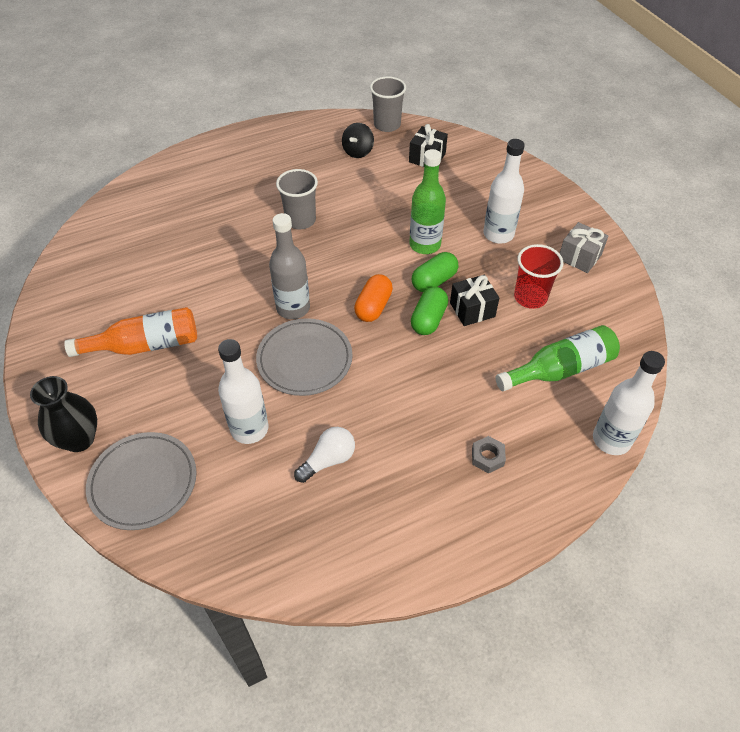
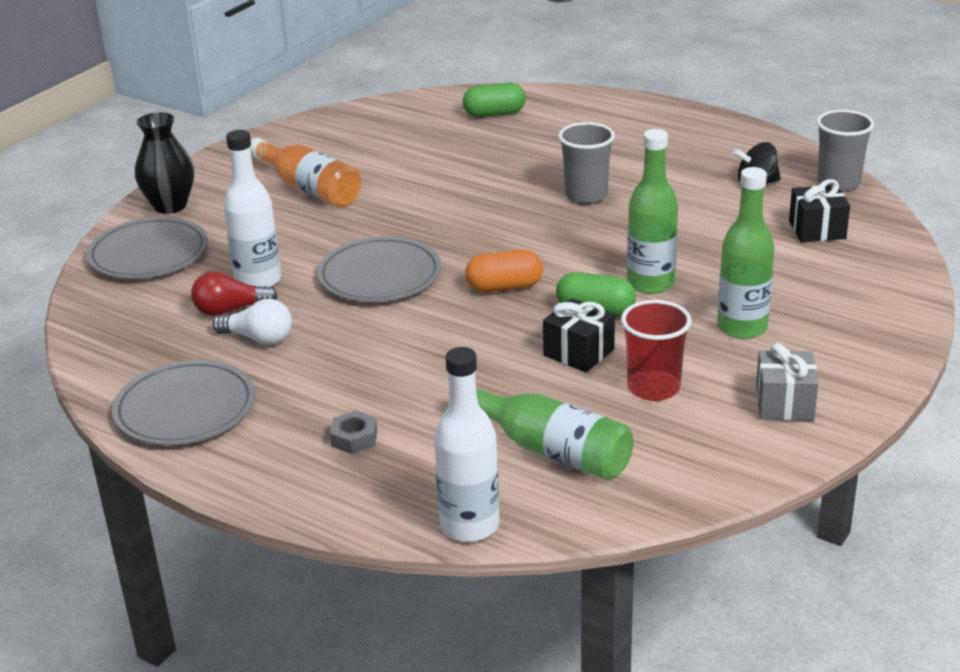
camera: 60 degrees right, 20 degrees down
grey bottle [269,213,310,319] -> none
green capsule [411,287,448,335] -> green capsule moved to [463,83,526,117]
white bottle [483,139,525,244] -> green bottle [717,167,775,339]
none -> grey plate [112,360,255,445]
none -> red light bulb [191,271,278,316]

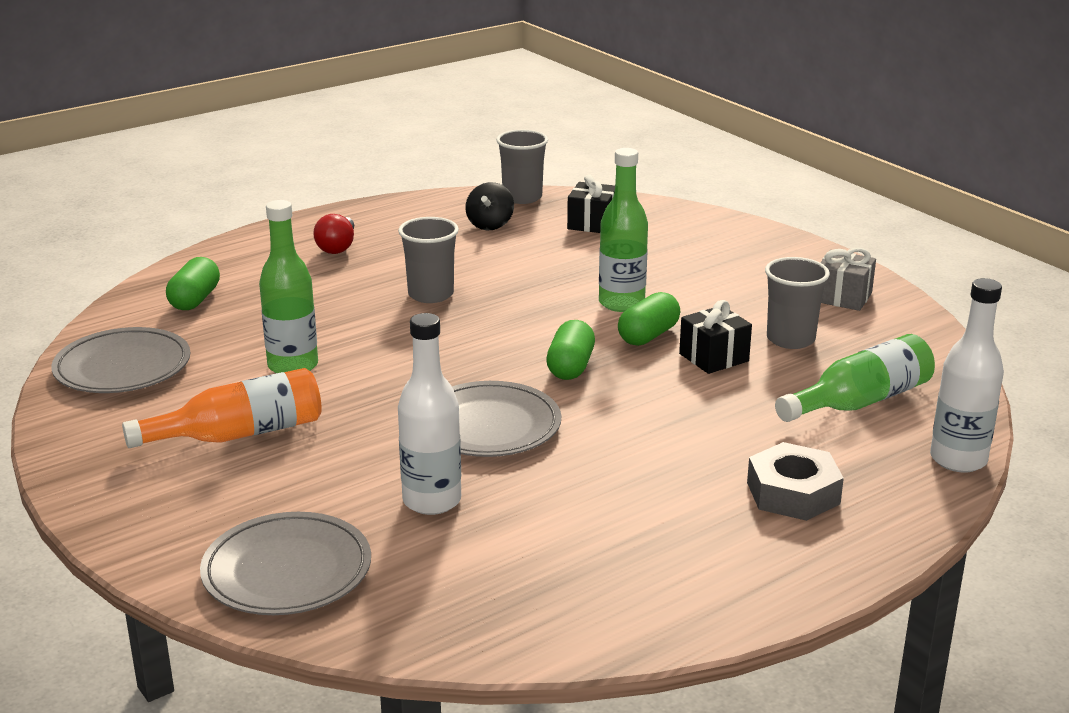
camera: 70 degrees left, 5 degrees down
grey plate [112,360,255,445] -> grey plate moved to [51,327,190,393]
black vase [135,112,194,214] -> none
red light bulb [191,271,278,316] -> red light bulb moved to [313,214,354,254]
white light bulb [212,299,292,345] -> none
grey nut [330,411,377,454] -> grey nut [747,442,844,521], size x1.78
orange capsule [465,250,543,292] -> green capsule [546,320,595,380]
red cup [621,300,692,401] -> grey cup [765,257,830,349]
green bottle [717,167,775,339] -> green bottle moved to [259,200,318,373]

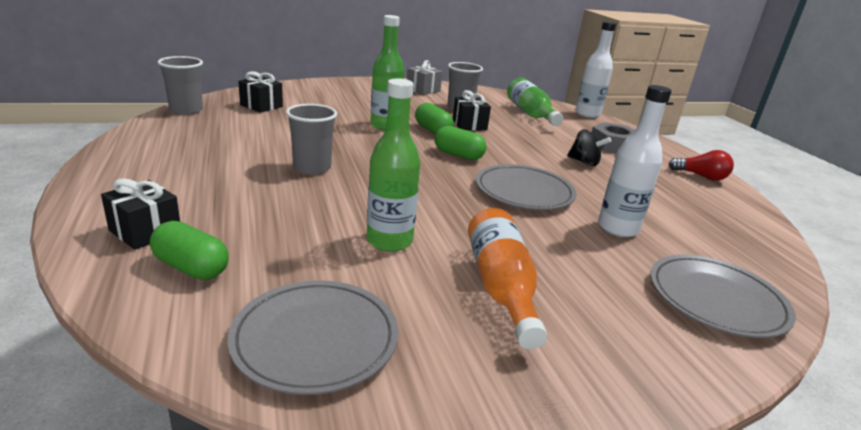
camera: 75 degrees left, 0 degrees up
red light bulb [313,214,354,254] -> red light bulb moved to [669,150,734,181]
black spinning top [465,182,514,230] -> black spinning top moved to [567,129,611,166]
none -> black gift [101,178,180,250]

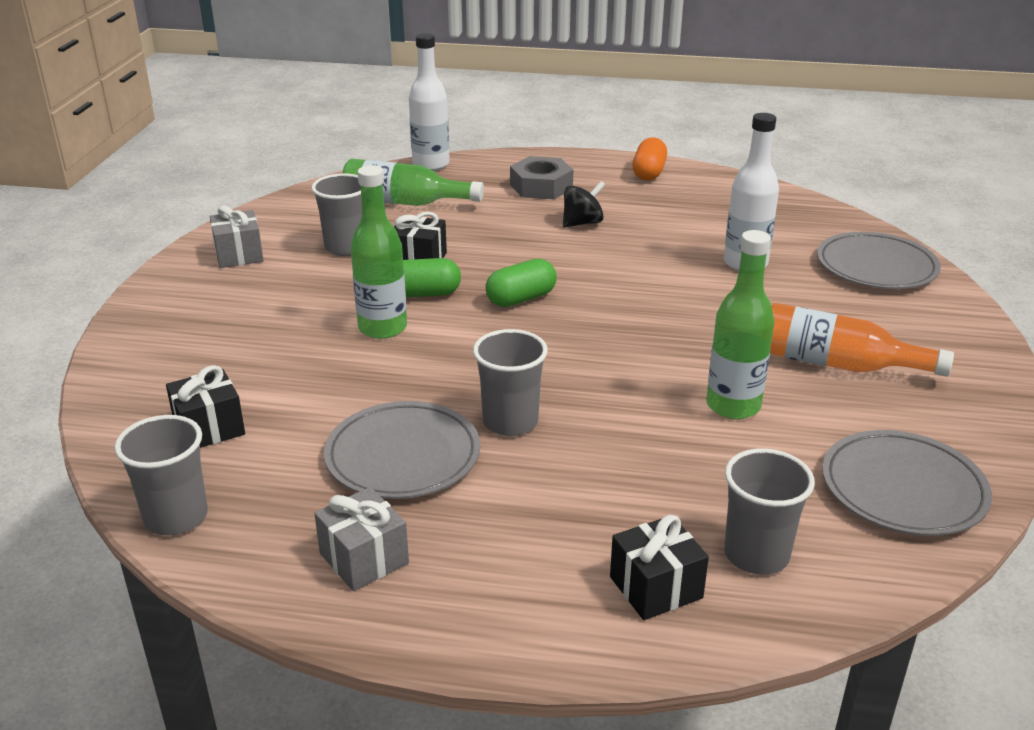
camera: 60 degrees left, 5 degrees up
green capsule [150,221,229,280] -> grey cup [724,448,815,575]
grey plate [476,164,577,210] -> grey plate moved to [324,401,480,499]
red light bulb [669,150,734,181] -> orange capsule [632,137,667,181]
none -> grey gift [314,487,409,591]

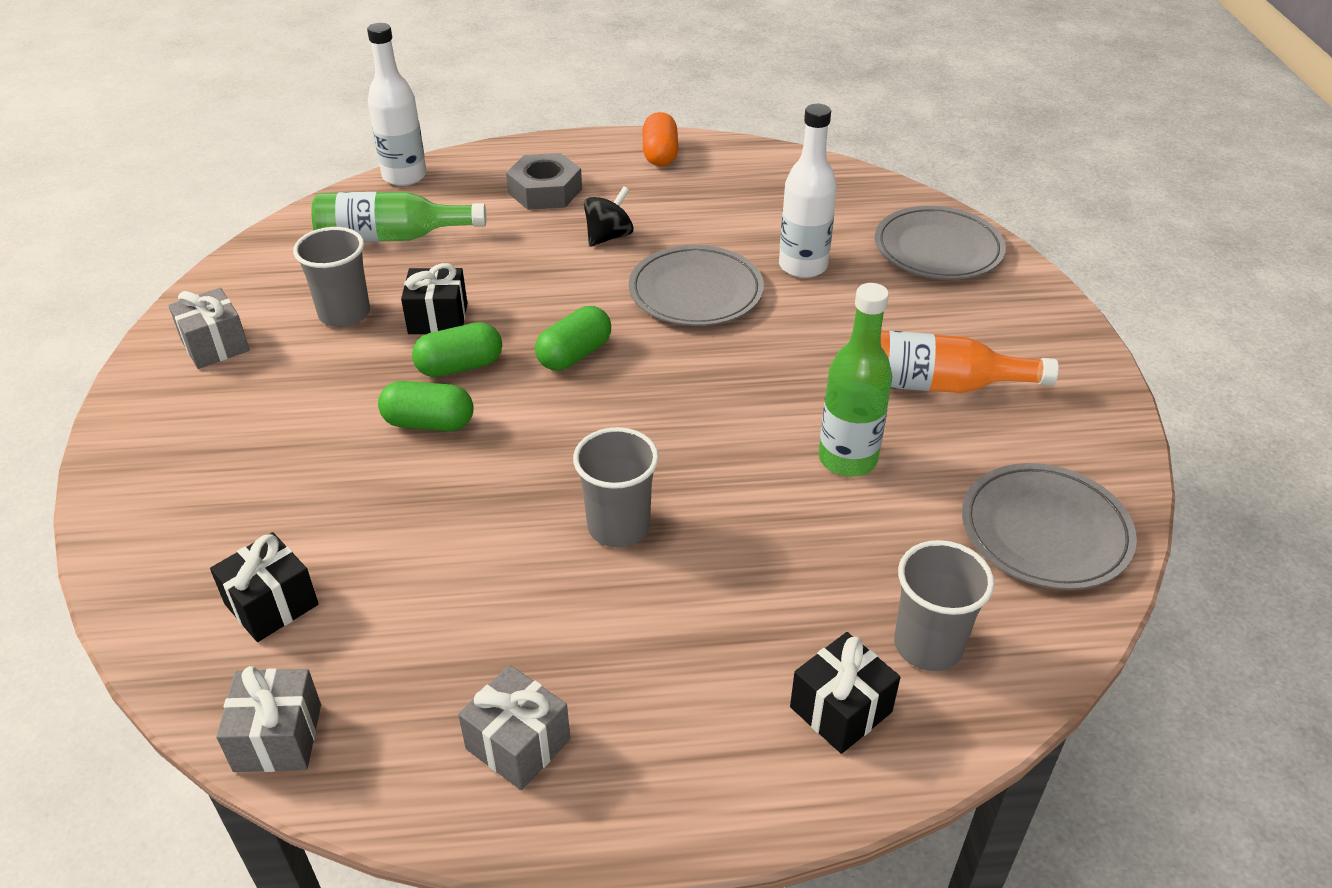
camera: 15 degrees left, 10 degrees up
grey cup [115,415,208,535] -> grey gift [216,666,321,772]
grey plate [324,401,480,499] -> grey plate moved to [629,245,764,326]
green bottle [351,165,407,339] -> green capsule [378,381,474,431]

